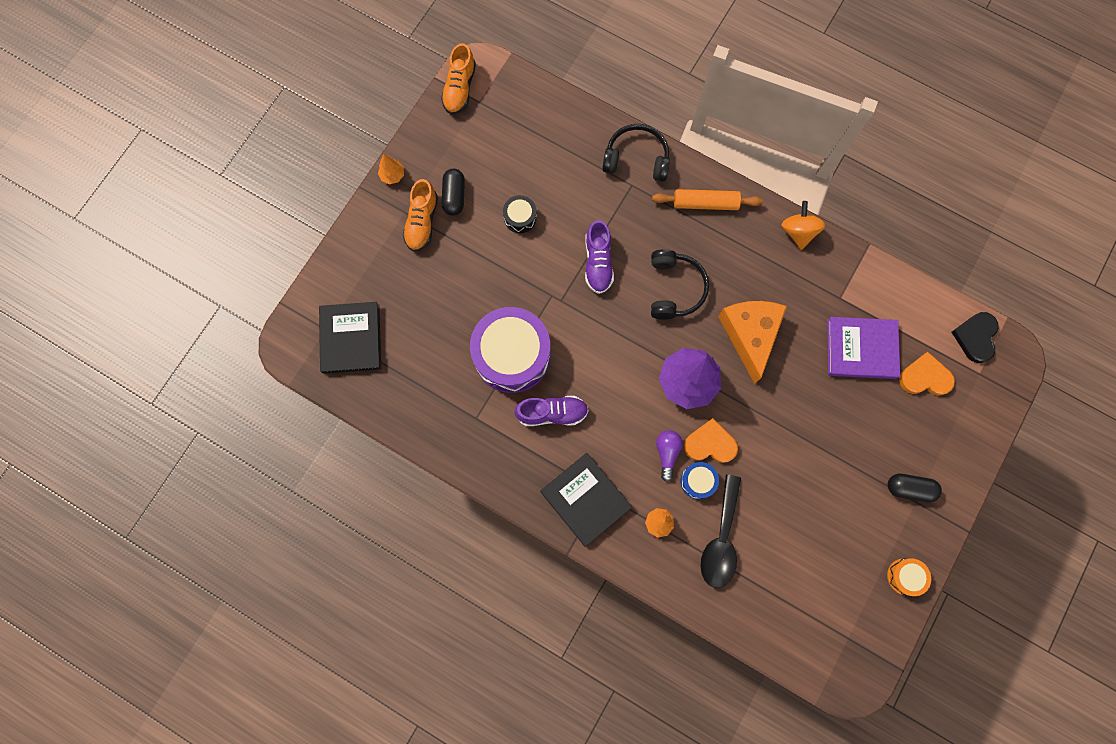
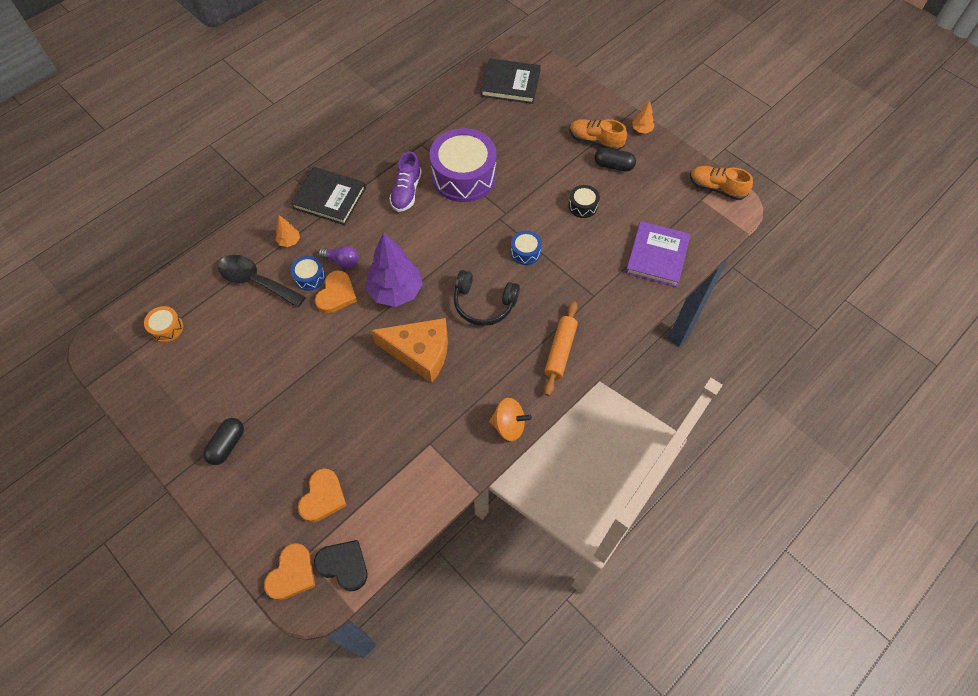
camera: 105 degrees right, 15 degrees down
black book [540,453,632,547] -> black book turned 45 degrees clockwise [291,167,366,225]
purple shoe [585,220,614,294] -> blue drum [511,231,542,265]
black headphones [602,124,670,182] -> none
purple book [827,317,900,379] -> purple book moved to [625,221,691,287]
orange drum [887,558,931,596] -> orange drum moved to [144,306,183,343]
none -> orange heart [264,543,315,600]

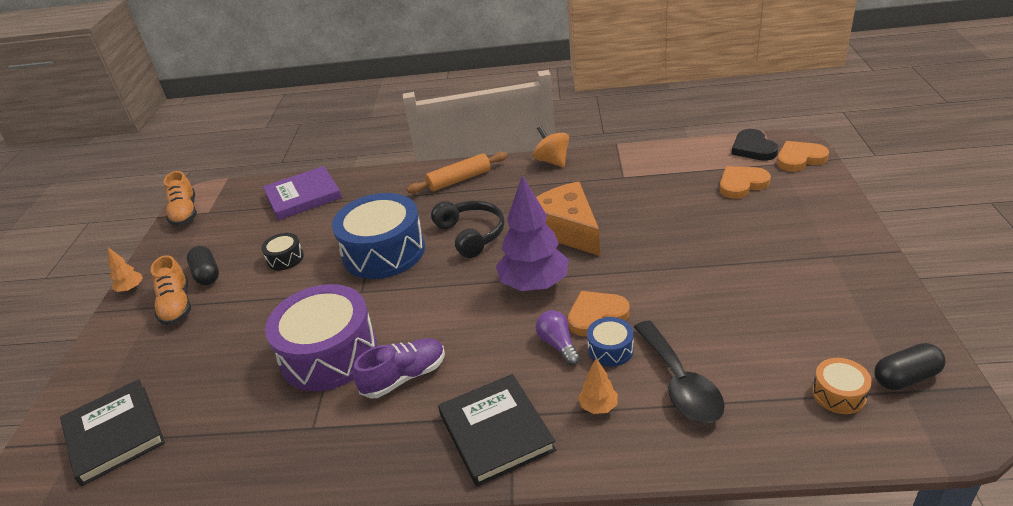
camera: 130 degrees left, 25 degrees down
black capsule [203,418,244,465] -> black capsule moved to [874,343,945,390]
blue drum [511,231,542,265] -> blue drum [332,193,425,279], size x2.25

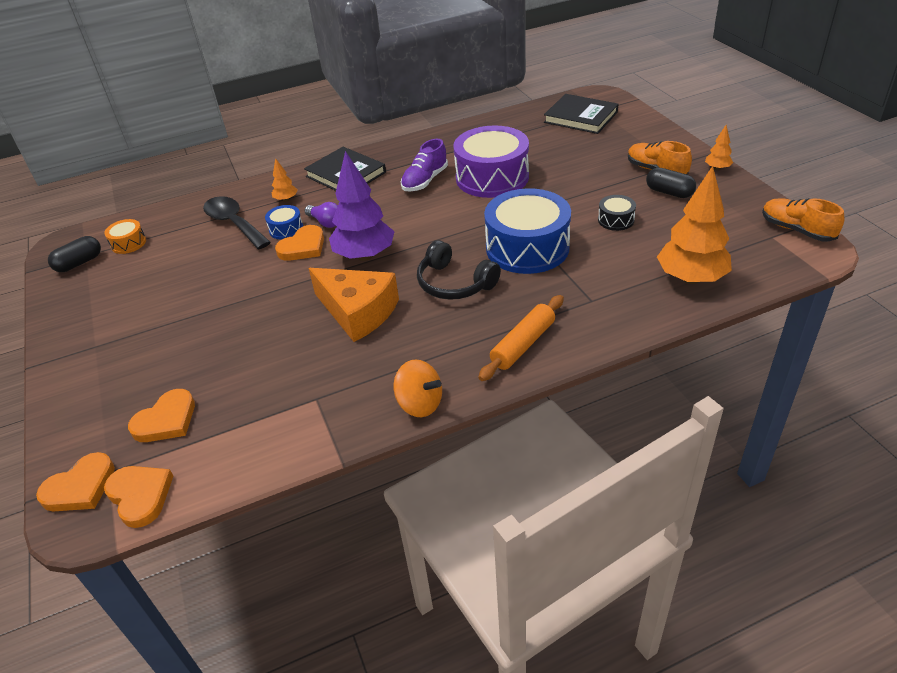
camera: 155 degrees right, 5 degrees up
purple book [263,166,342,220] -> orange tree [657,166,732,284]
black heart [732,129,778,161] -> orange heart [104,466,173,528]

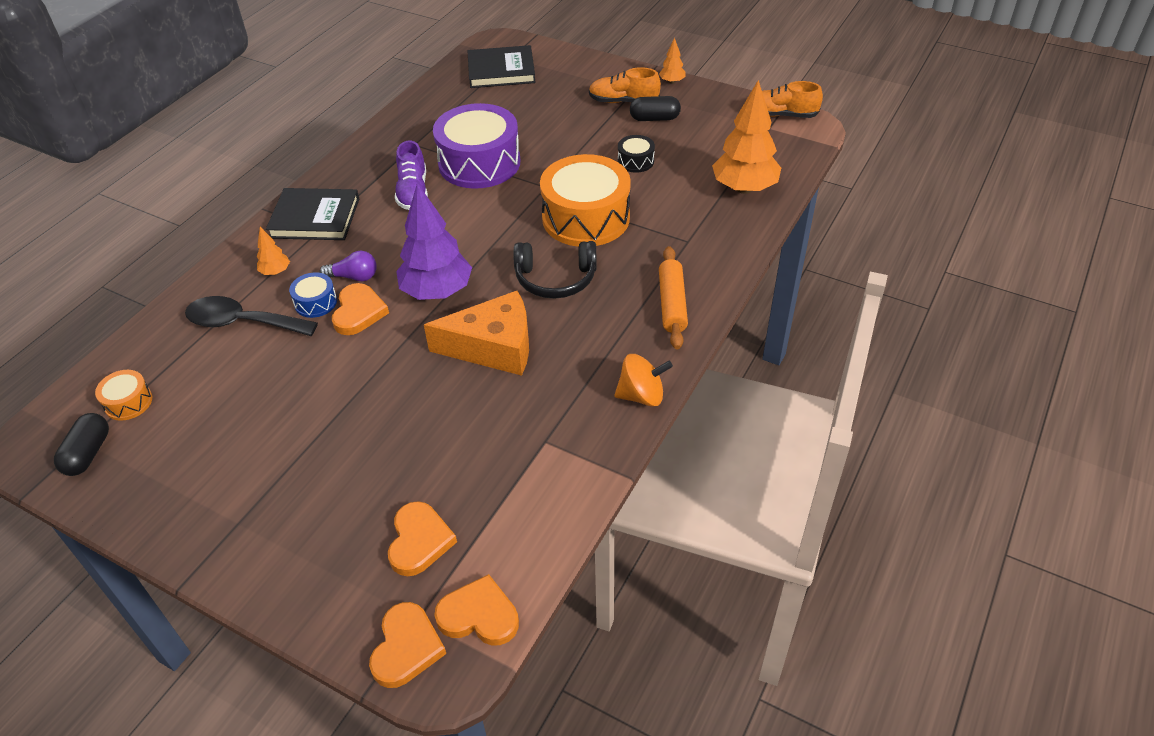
camera: 40 degrees left, 5 degrees up
blue drum [484,188,571,274] -> orange drum [540,154,631,247]

